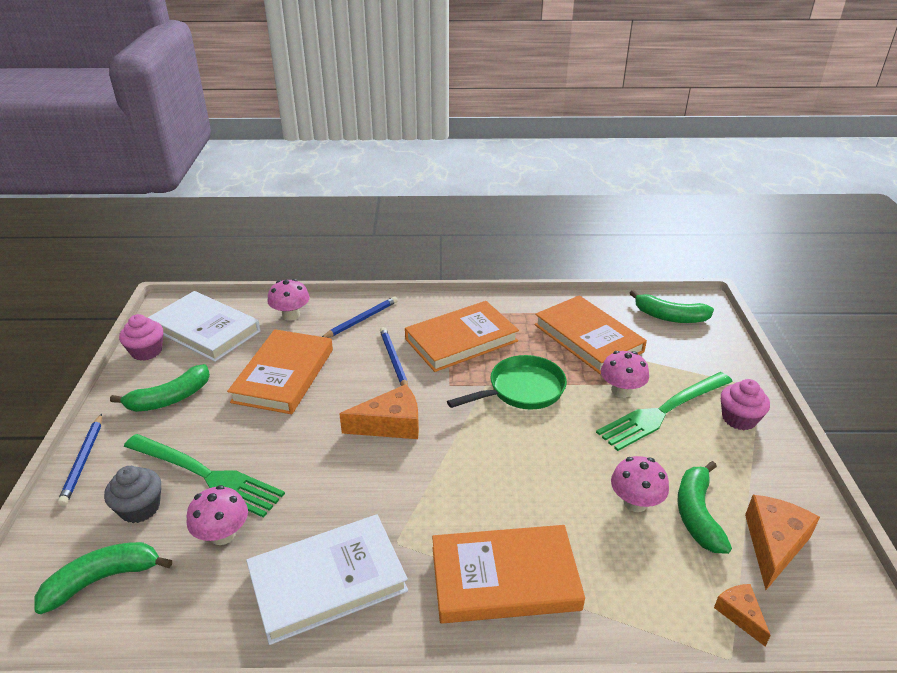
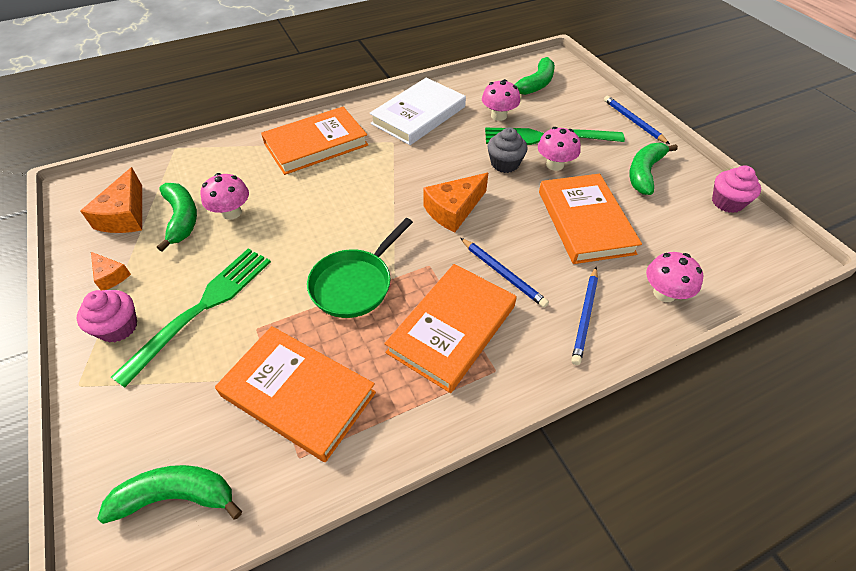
camera: 155 degrees right, 15 degrees up
grey cupcake [104,466,161,523] -> grey cupcake moved to [487,127,528,173]
white book [148,291,260,362] -> none
pink mushroom [601,351,649,398] -> pink mushroom moved to [538,127,581,171]
orange cheese [714,584,771,646] -> orange cheese moved to [91,252,131,291]

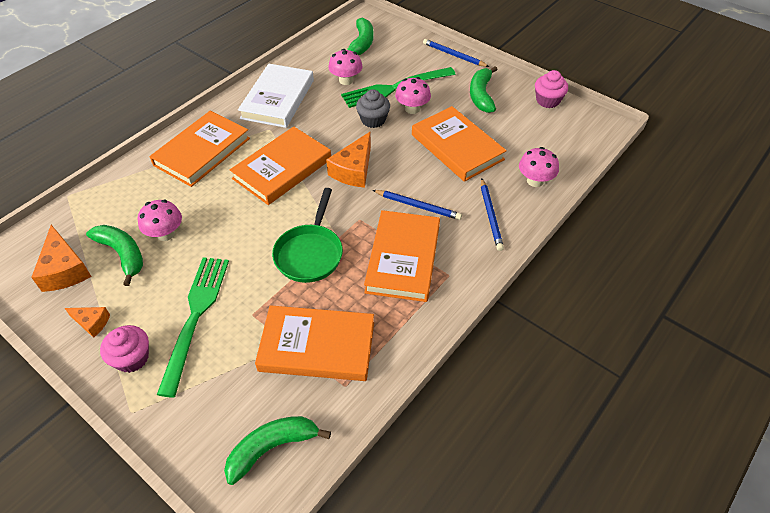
camera: 25 degrees left, 0 degrees up
none -> orange book [230,127,331,205]

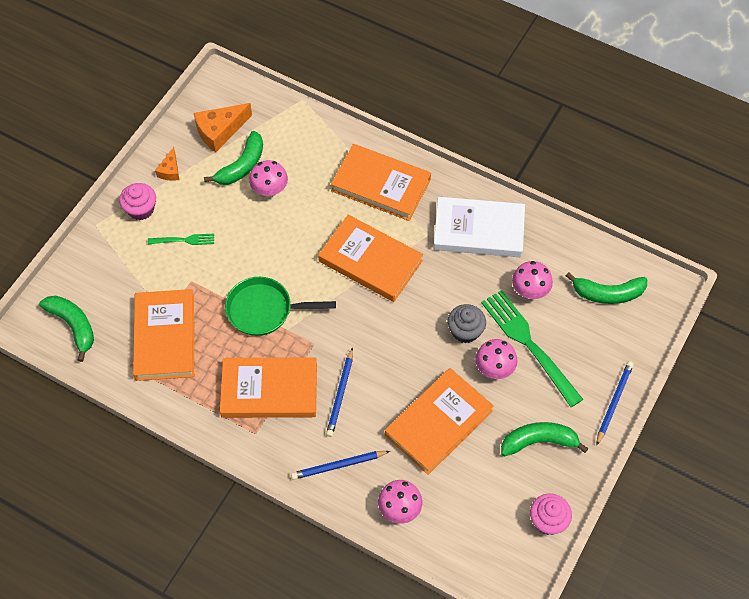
camera: 80 degrees right, 10 degrees up
green fork [157,257,229,397] -> green fork [148,234,214,245], size x0.48
orange cheese [326,132,371,188] -> none

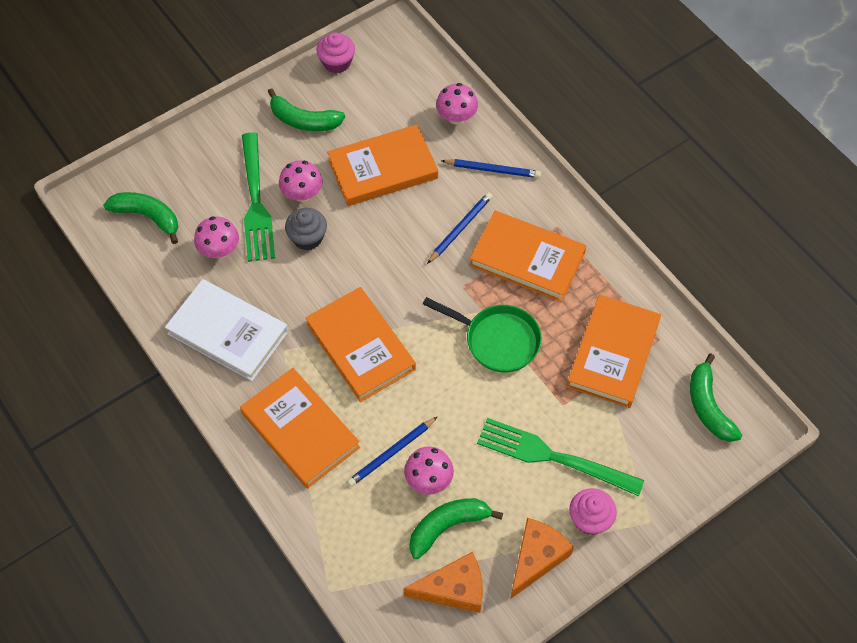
camera: 155 degrees left, 0 degrees up
green fork [148,234,214,245] -> green fork [477,418,644,496], size x2.07
orange cheese [155,147,179,181] -> orange cheese [510,518,574,599], size x1.77
blue pencil [596,361,634,446] -> blue pencil moved to [347,416,438,487]

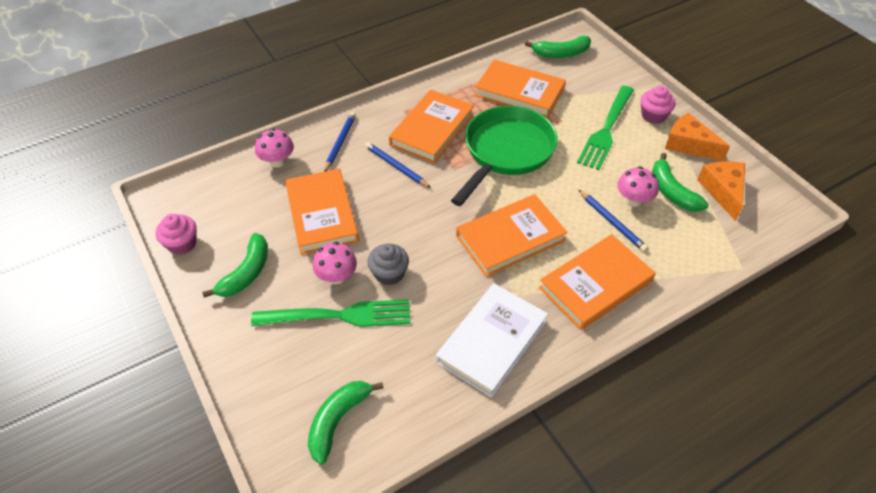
camera: 85 degrees left, 10 degrees down
pink mushroom [194,216,239,258] -> none
green pan [423,297,542,372] -> green pan [451,106,558,206], size x1.52

